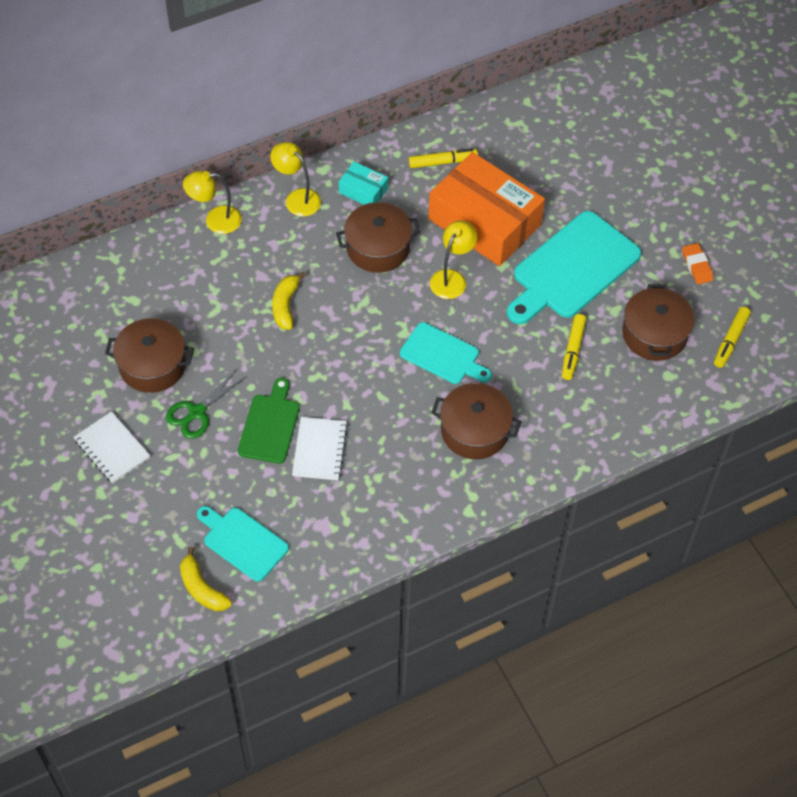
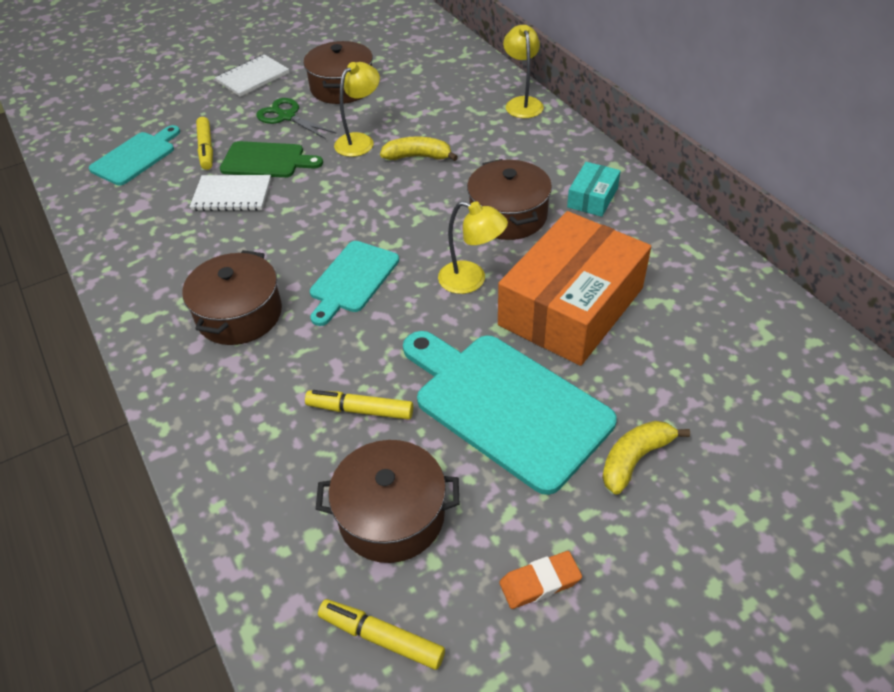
camera: 90 degrees right, 10 degrees down
yellow banana [180,547,232,611] -> yellow banana moved to [602,421,690,494]
yellow lamp [270,142,321,217] -> yellow lamp moved to [334,62,380,157]
yellow marker [409,148,478,168] -> yellow marker moved to [196,117,213,170]

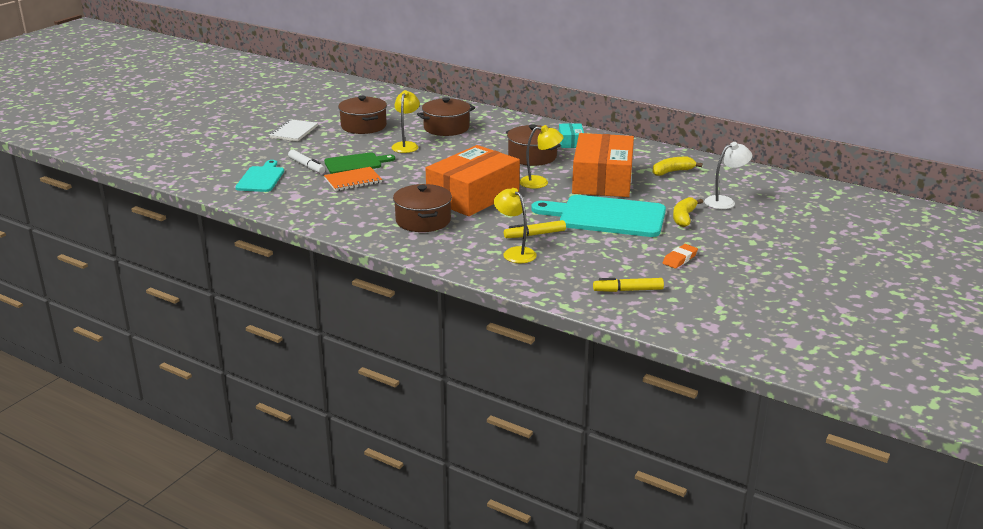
camera: 30 degrees left, 20 degrees down
white notebook [190,175,271,211] -> orange notebook [324,167,382,191]
yellow marker [196,117,213,170] -> white marker [288,150,325,174]
green scissors [256,98,336,139] -> none
turquoise cutting board [310,241,399,326] -> orange box [426,145,520,216]
brown pot [316,440,459,563] -> brown pot moved to [417,97,475,136]
yellow banana [380,136,458,161] -> yellow banana moved to [652,157,702,176]
yellow lamp [503,25,544,118] -> yellow lamp moved to [494,188,537,263]
none -> white lamp [704,142,752,209]

